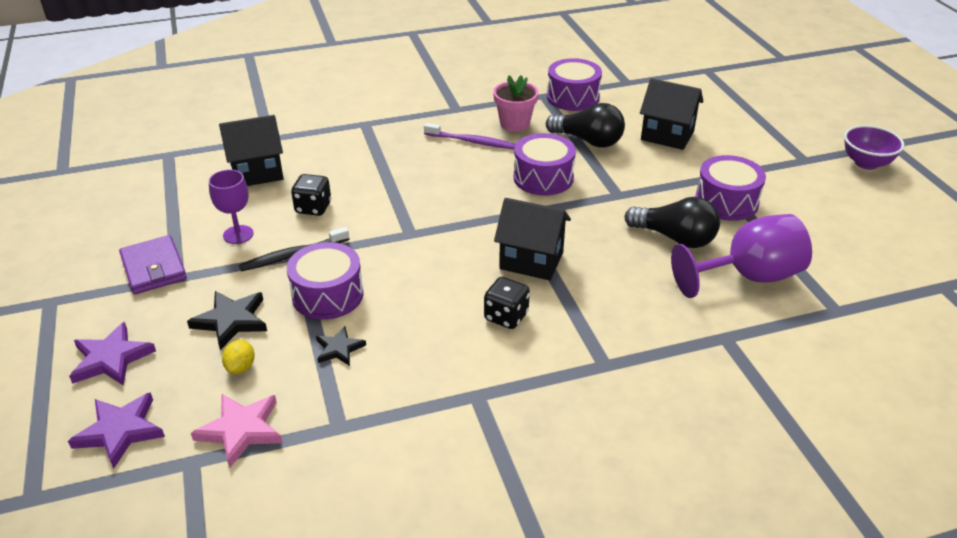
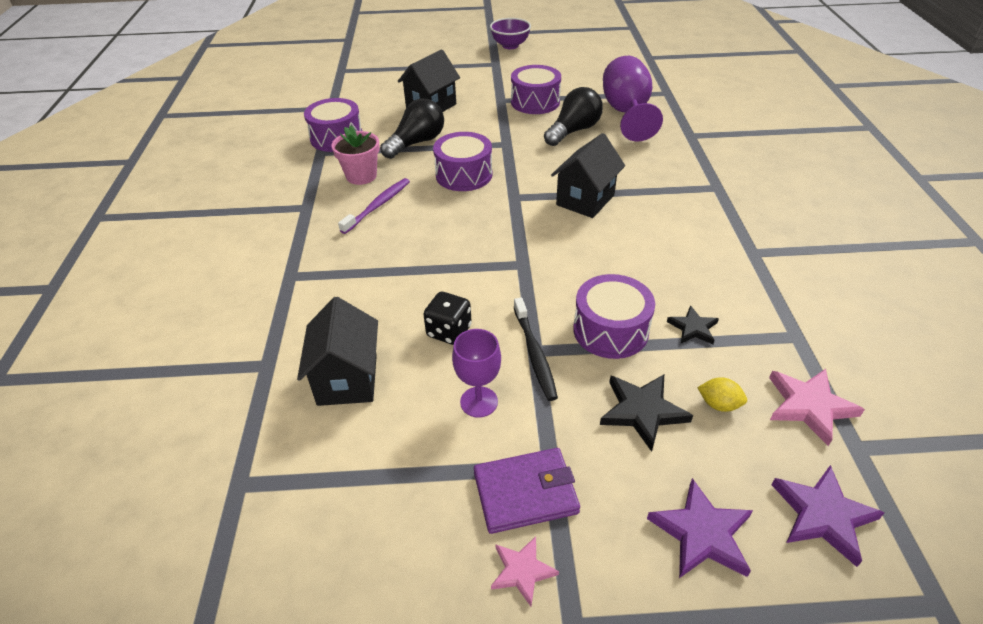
camera: 75 degrees left, 5 degrees up
black dice [484,277,530,329] -> none
none -> pink star [491,536,559,606]

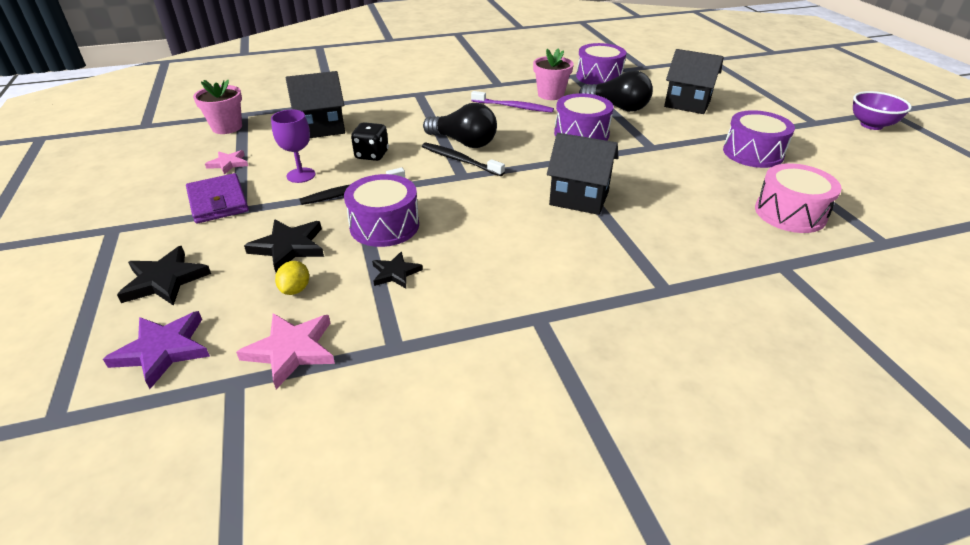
camera: 75 degrees right, 5 degrees down
pink star [491,536,559,606] -> pink star moved to [205,150,248,175]
black light bulb [544,87,603,146] -> black light bulb moved to [423,103,497,148]
purple goblet [603,56,663,141] -> pink drum [755,163,842,233]
purple star [647,478,753,578] -> black star [117,246,211,306]
none -> pink flower pot [193,80,242,134]
none -> black toothbrush [422,143,505,176]

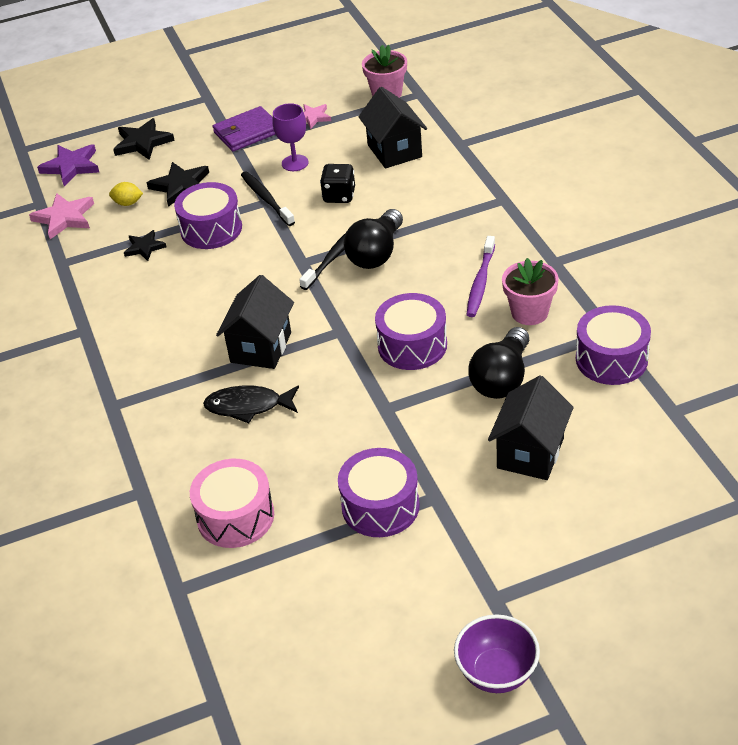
camera: 90 degrees right, 5 degrees up
none -> black fish [203,386,299,423]

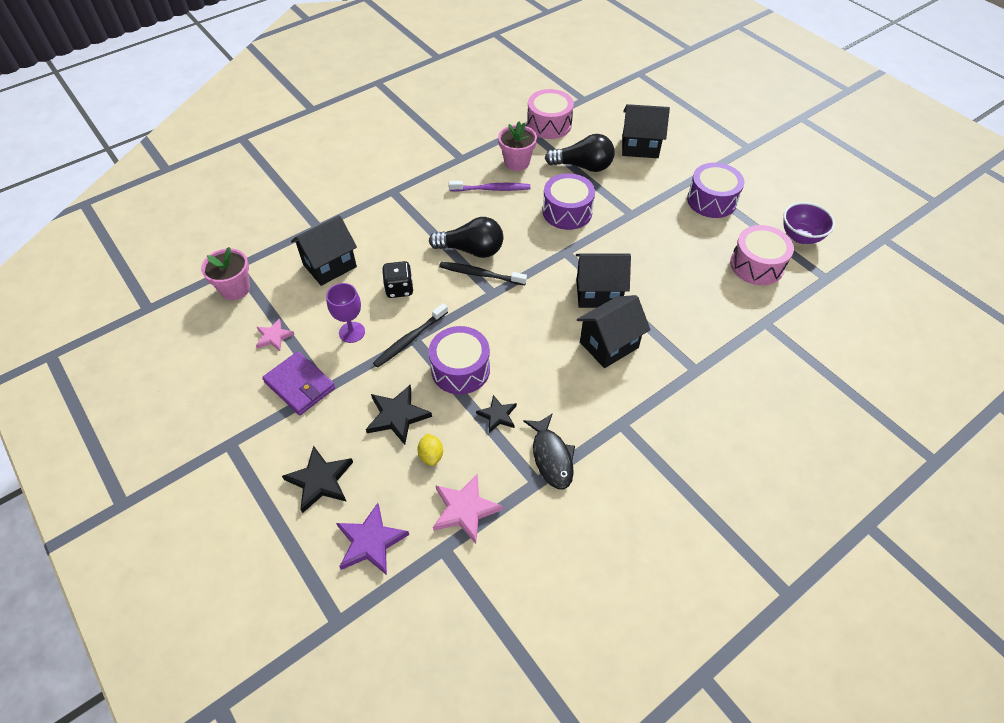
camera: 110 degrees left, 10 degrees up
black fish [203,386,299,423] -> black fish moved to [523,413,575,489]
purple bowl [454,614,540,693] -> purple bowl moved to [783,202,835,244]
purple drum [576,305,651,385] -> pink drum [527,89,574,139]
none -> black house [577,295,651,368]

